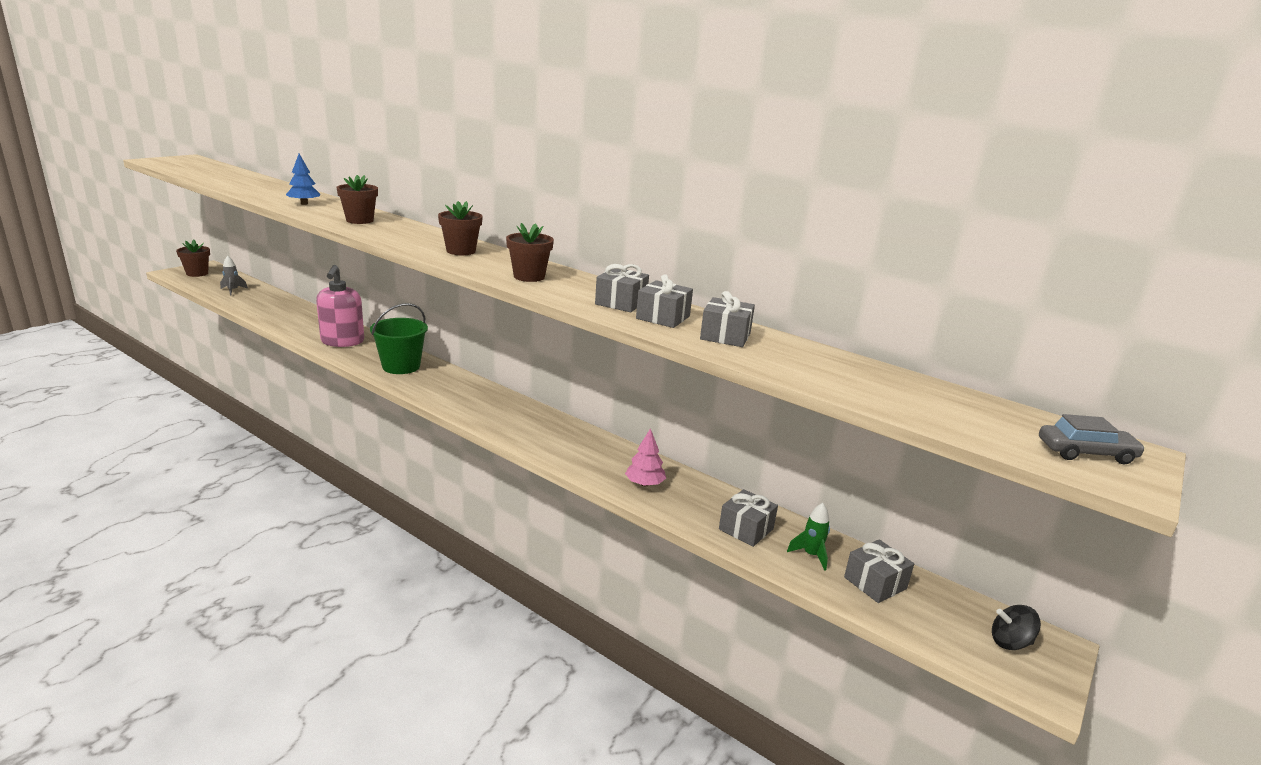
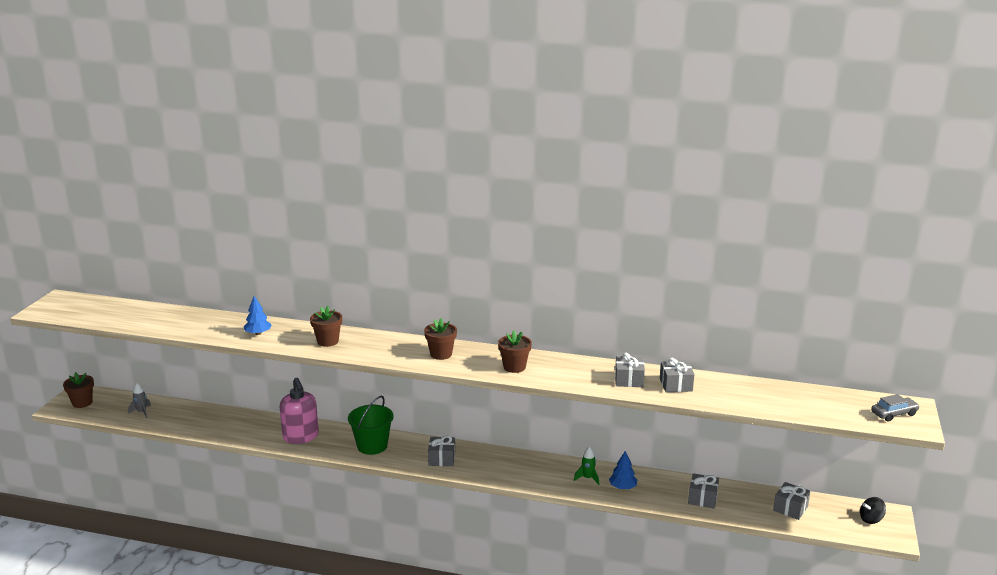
camera: 20 degrees left, 0 degrees up
grey gift [595,264,649,312] -> grey gift moved to [428,436,455,466]
pink tree [625,428,666,486] -> blue tree [609,451,637,489]
green rocket [787,503,830,571] -> green rocket moved to [574,447,599,485]

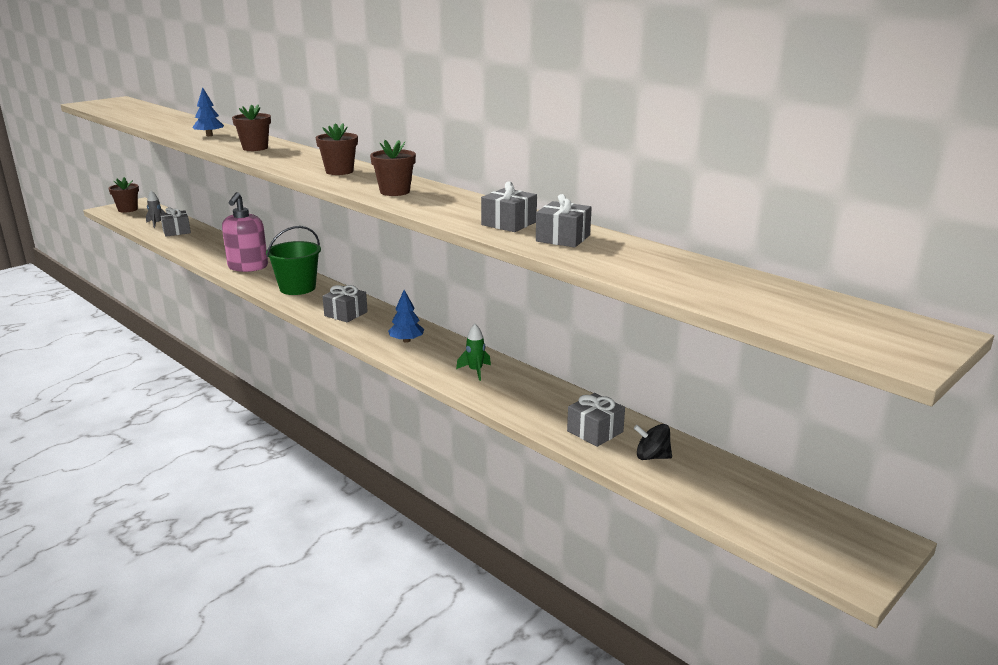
camera: 30 degrees right, 0 degrees up
blue tree [609,451,637,489] -> blue tree moved to [388,290,424,343]
grey gift [773,482,810,520] -> grey gift moved to [160,207,191,237]
black spinning top [860,497,886,524] -> black spinning top moved to [634,424,672,460]
grey car [871,394,920,421] -> none

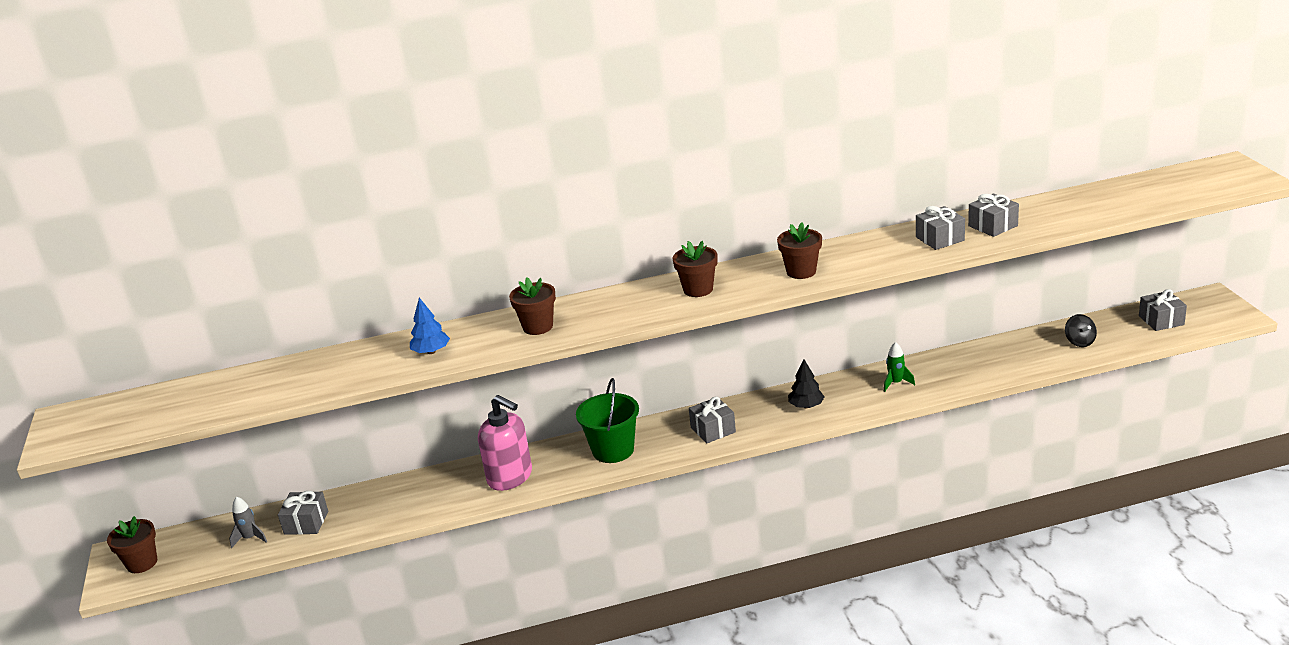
camera: 55 degrees left, 5 degrees up
blue tree [388,290,424,343] -> black tree [788,359,824,408]
grey gift [567,393,625,447] -> grey gift moved to [1139,289,1187,331]
black spinning top [634,424,672,460] -> black spinning top turned 60 degrees counterclockwise [1065,314,1097,347]

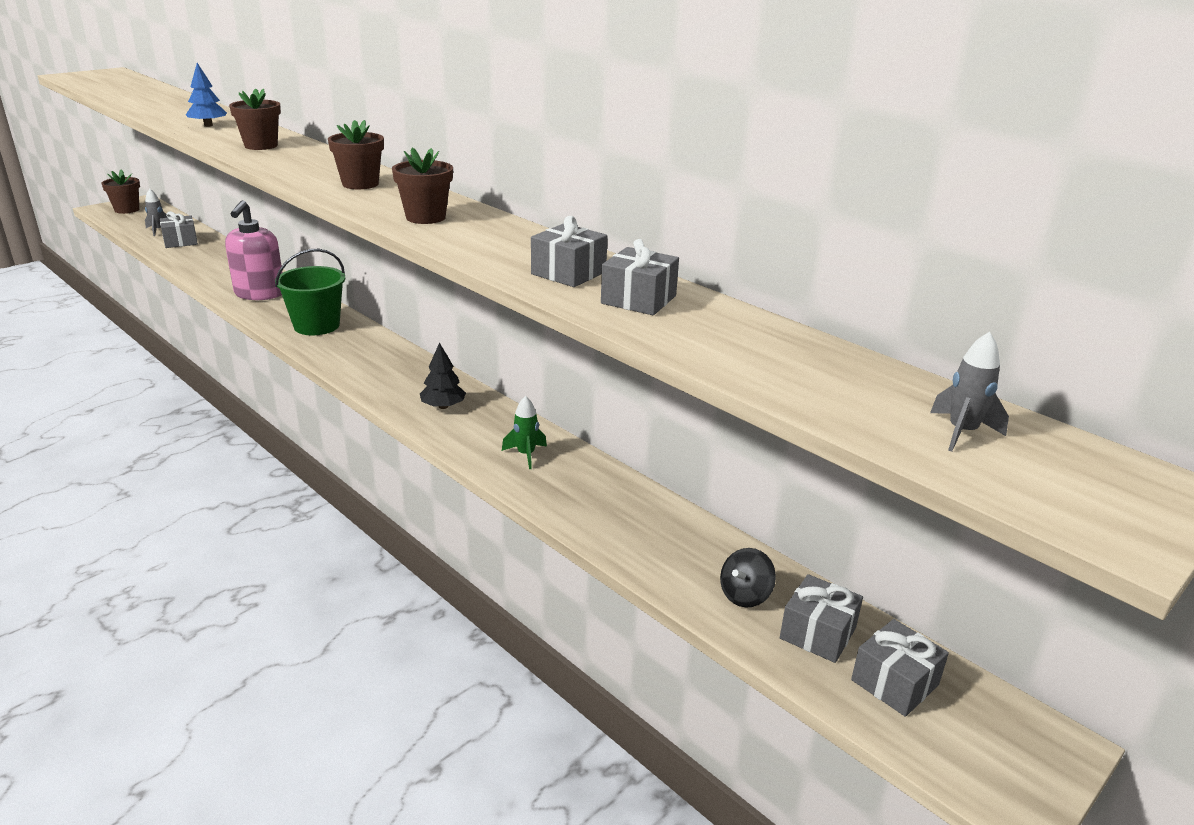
camera: 55 degrees right, 0 degrees up
grey gift [689,396,736,443] -> grey gift moved to [780,574,863,663]
none -> grey rocket [930,332,1009,452]

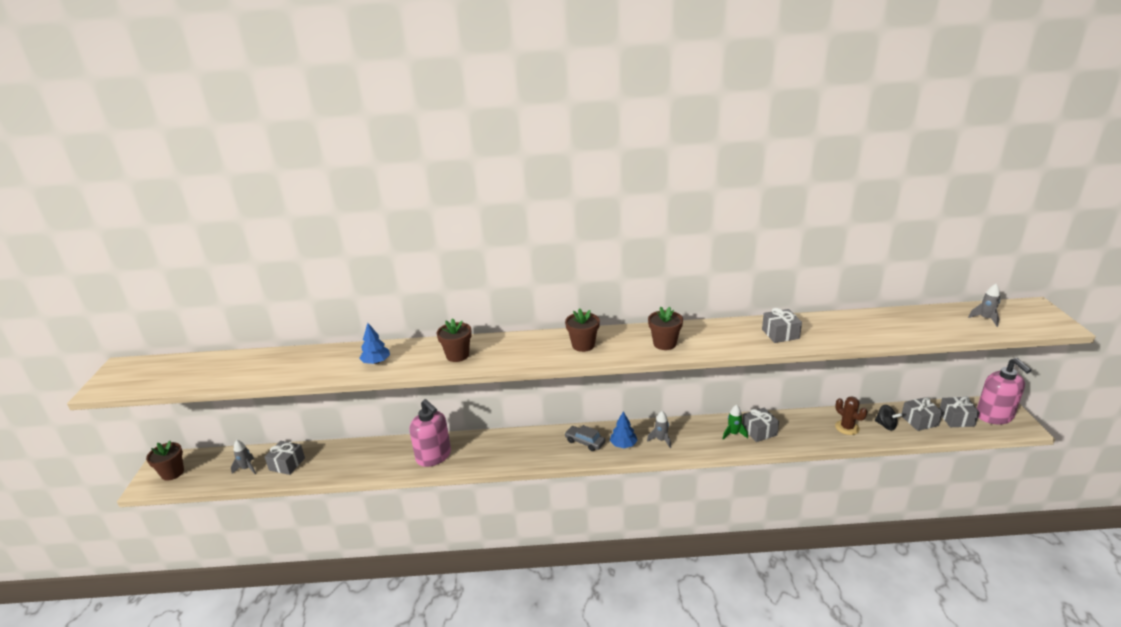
camera: 45 degrees left, 0 degrees up
green bucket [275,249,345,335] -> none
black tree [420,342,466,409] -> grey rocket [647,411,671,448]
grey gift [601,239,679,315] -> grey gift moved to [742,408,779,442]
black spinning top [720,548,776,607] -> black spinning top turned 45 degrees counterclockwise [875,405,902,431]
none -> grey car [564,425,605,451]
none -> blue tree [610,411,638,448]
none -> brown cactus [835,396,867,435]
none -> pink soap dispenser [977,358,1031,425]

